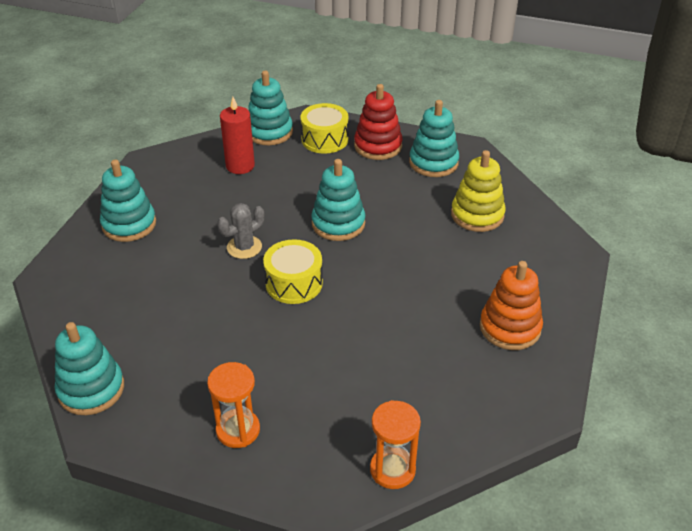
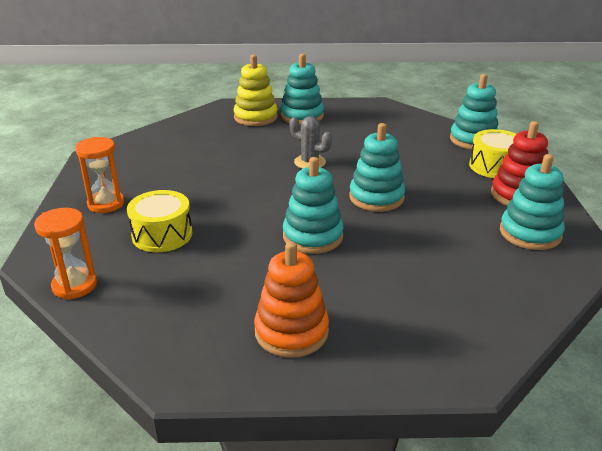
camera: 70 degrees right, 10 degrees down
turquoise stacking toy [55,322,124,415] -> turquoise stacking toy moved to [283,157,344,254]
red candle [220,97,255,174] -> none
yellow drum [263,239,323,304] -> yellow drum moved to [127,190,192,252]
yellow stacking toy [451,150,506,232] -> yellow stacking toy moved to [234,55,278,126]

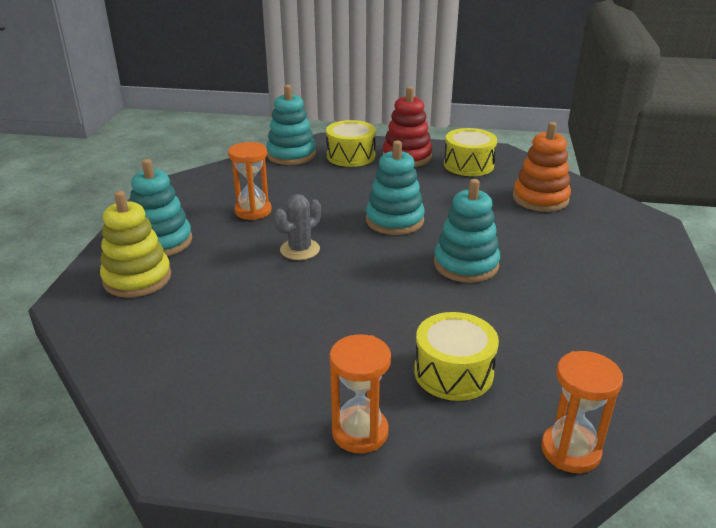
camera: 80 degrees left, 0 degrees up
orange stacking toy [254,242,329,358] -> orange stacking toy moved to [513,122,571,212]
turquoise stacking toy [500,154,565,250] -> yellow drum [444,128,497,176]
none -> orange hourglass [228,142,272,220]

